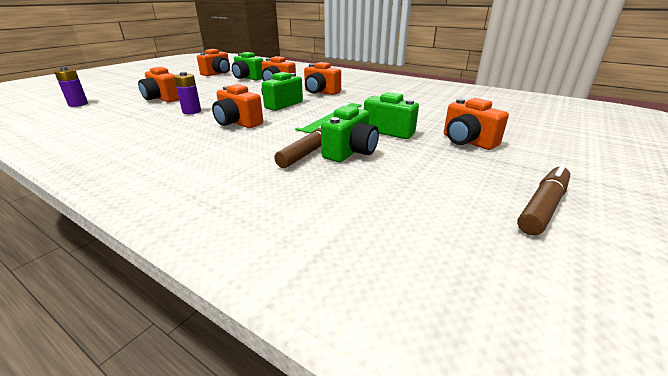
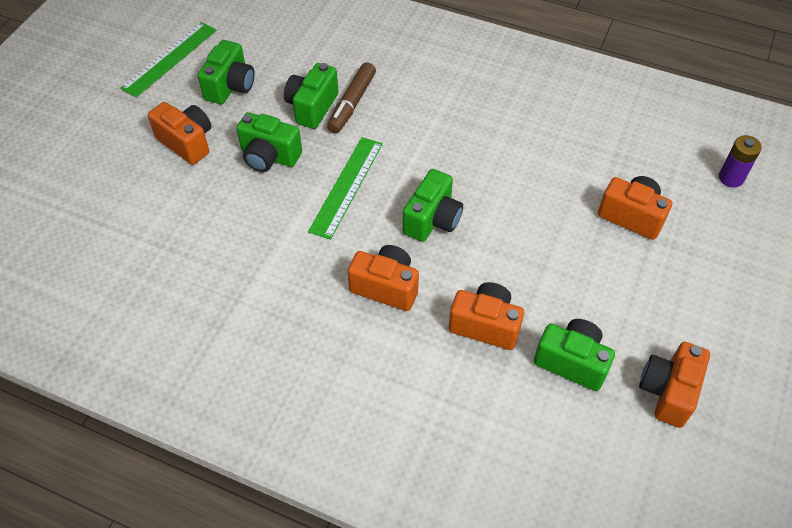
camera: 170 degrees right, 25 degrees up
purple battery [174,72,201,114] -> none
orange camera [212,84,263,128] -> none
brown marker [517,164,570,235] -> green ruler [120,22,217,97]
none -> green camera [198,40,255,104]

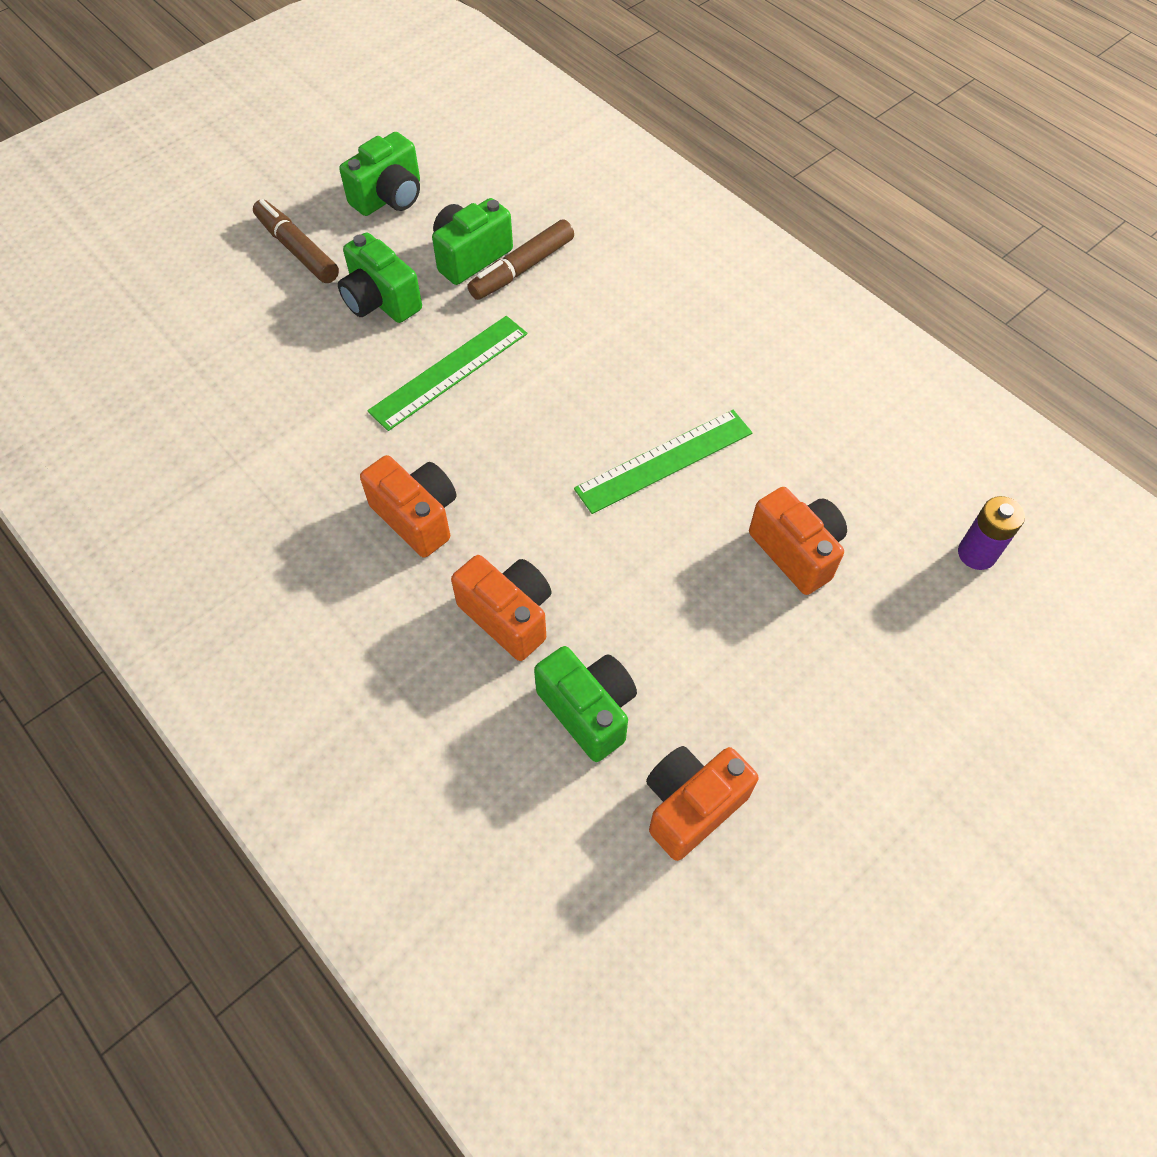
camera: 25 degrees right, 5 degrees up
green ruler [120,22,217,97] -> green ruler moved to [574,410,752,514]
orange camera [148,102,211,165] -> brown marker [253,199,339,283]
green camera [403,169,463,242] -> none

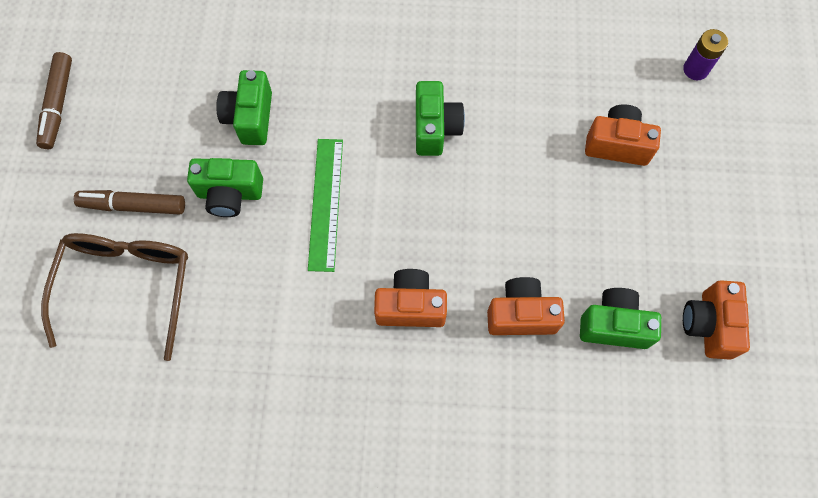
camera: 45 degrees left, 10 degrees up
green camera [339,132,420,216] -> green camera moved to [416,81,465,156]
brown marker [467,219,574,300] -> brown marker moved to [36,52,72,149]
green ruler [574,410,752,514] -> none
none -> brown glasses [41,233,188,361]

